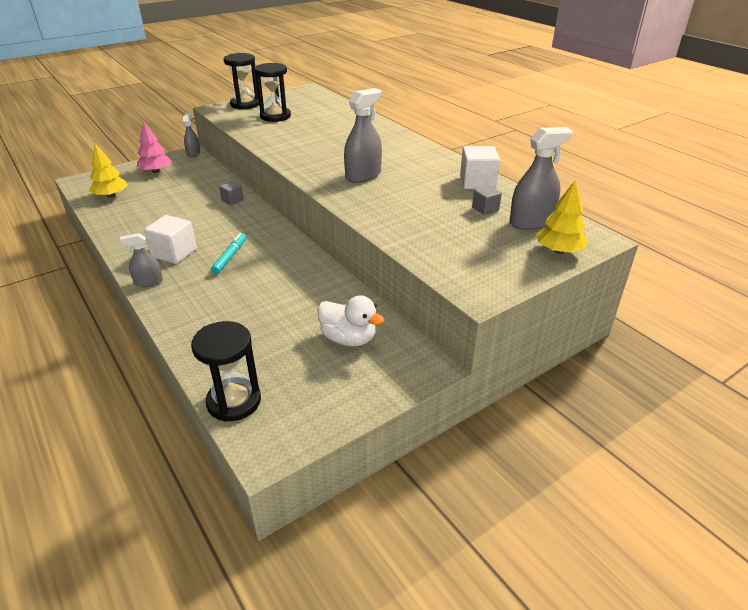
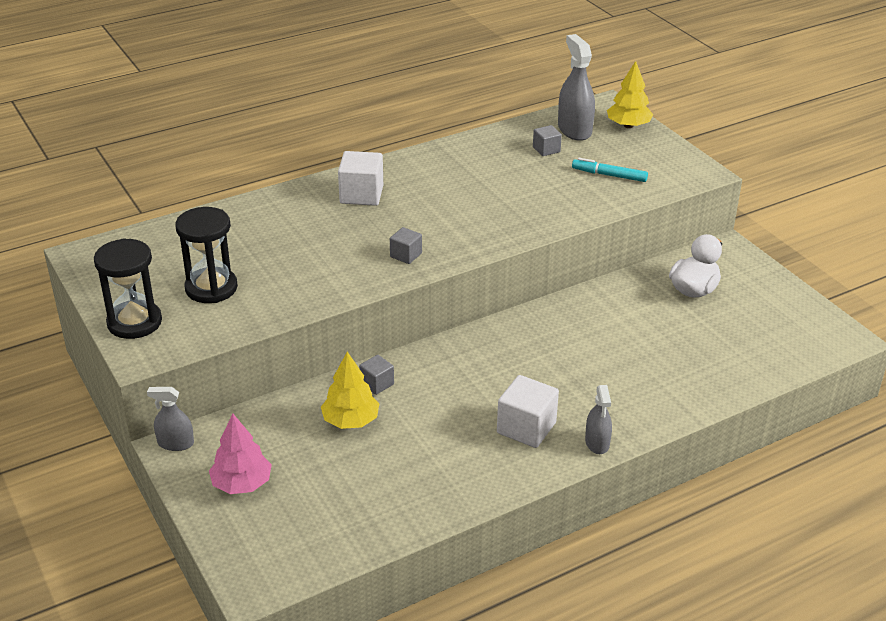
camera: 85 degrees left, 0 degrees up
yellow tree [89,143,127,198] -> yellow tree moved to [321,352,380,429]
black hourglass [191,321,261,422] -> none
turquoise marker [211,233,246,274] -> turquoise marker moved to [572,158,648,182]
grey spray bottle [344,88,382,183] -> none
white cube [460,146,500,189] -> white cube moved to [338,151,383,206]
none -> grey cube [390,227,422,264]

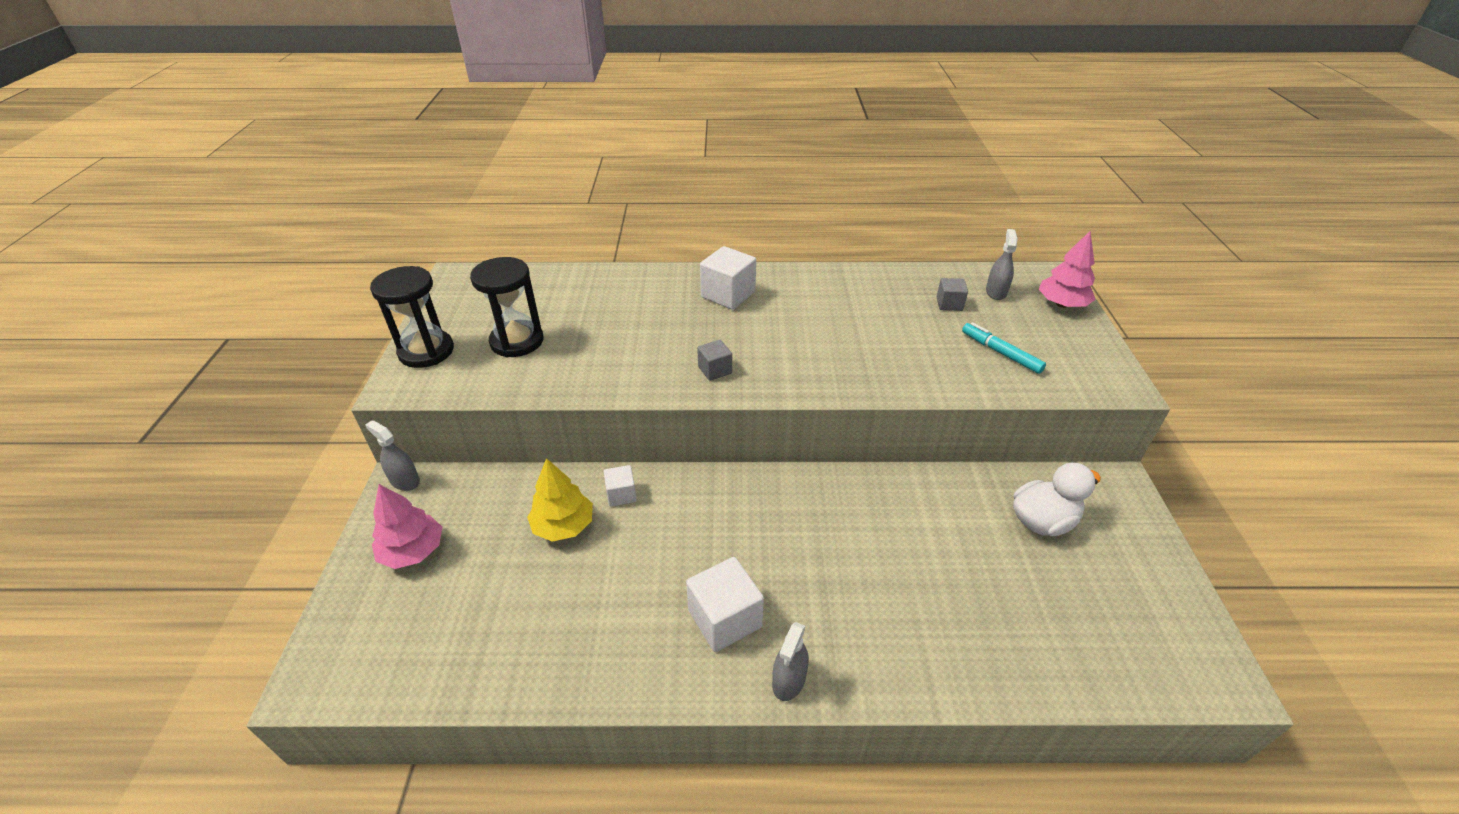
camera: 30 degrees right, 5 degrees up
grey cube [359,355,394,395] -> white cube [604,465,637,507]
grey spray bottle [558,34,595,141] -> grey spray bottle [986,229,1018,300], size x0.59
yellow tree [607,61,653,128] -> pink tree [1039,231,1096,308]

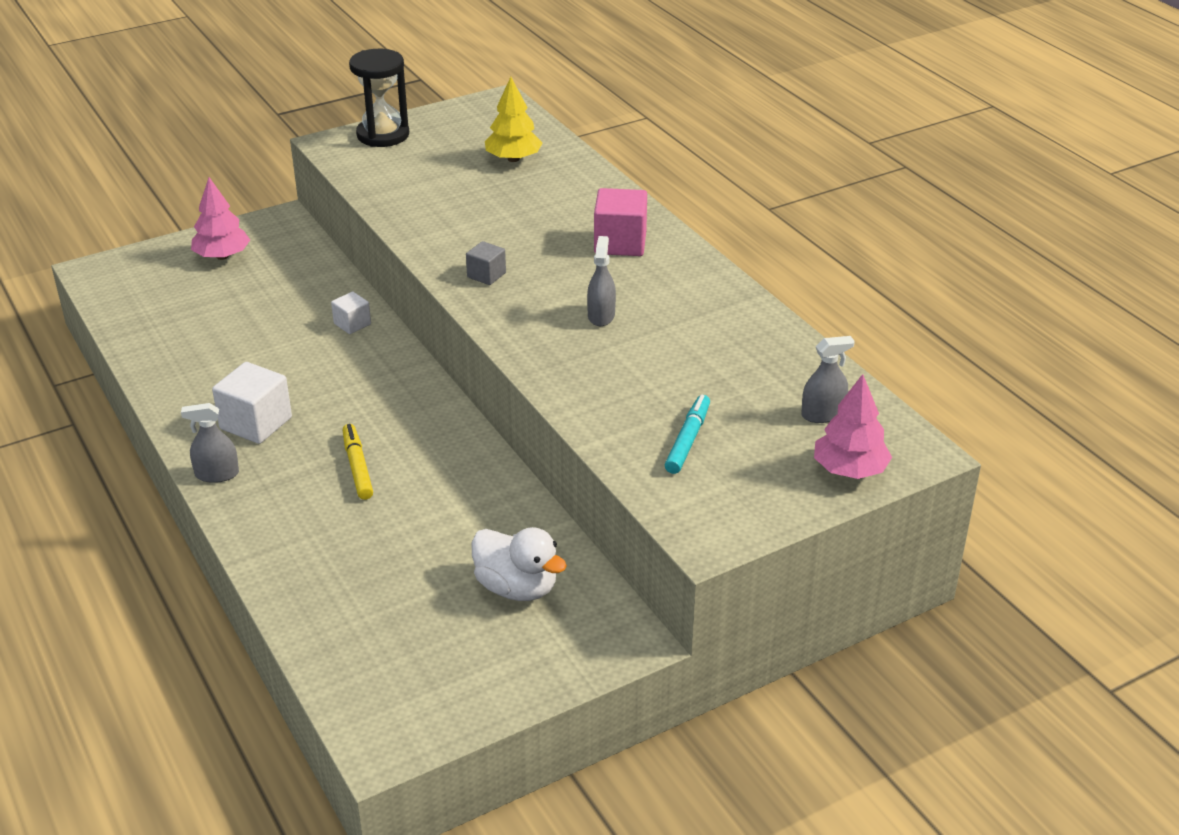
camera: 60 degrees right, 5 degrees down
grey spray bottle [365,420,420,491] -> grey spray bottle moved to [587,236,616,326]
black hourglass [470,257,543,357] -> none
yellow tree [527,458,593,542] -> yellow tree moved to [485,77,543,162]
white cube [700,246,756,310] -> pink cube [594,188,647,256]
grey cube [937,278,968,311] -> none
none -> yellow marker [343,424,373,500]

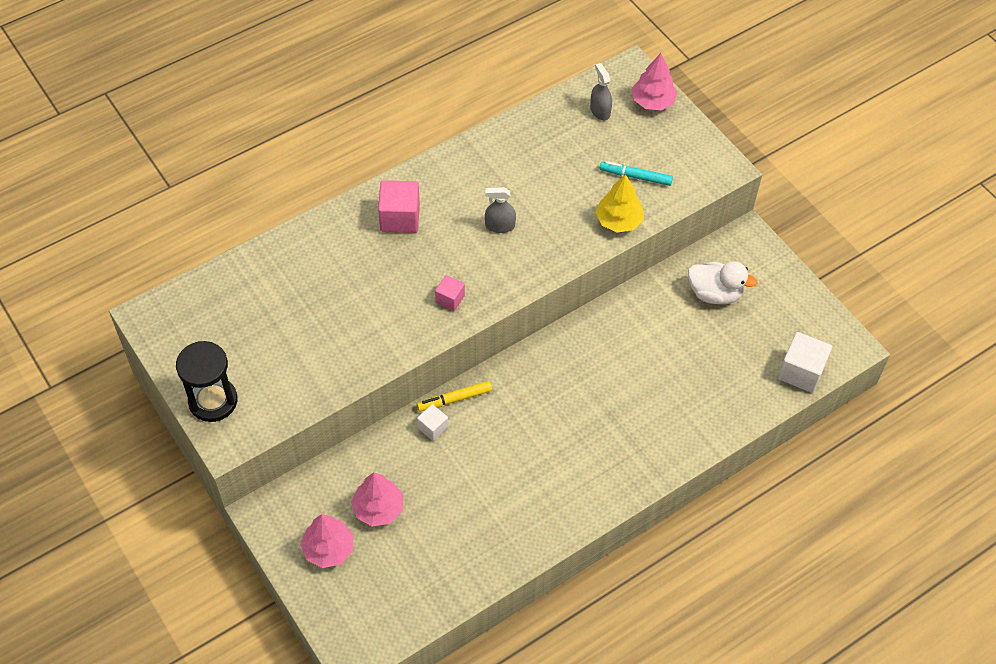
camera: 95 degrees left, 20 degrees up
grey spray bottle [181,403,239,483] -> none
white cube [212,362,292,444] -> white cube moved to [778,332,832,393]
yellow marker [343,424,373,500] -> yellow marker moved to [417,381,492,412]
grey cube [466,241,506,285] -> pink cube [435,275,465,311]
white duck [471,527,567,601] -> white duck turned 75 degrees clockwise [688,261,758,304]
yellow tree [485,77,543,162] -> yellow tree moved to [595,174,644,232]
none -> pink tree [351,472,403,526]

